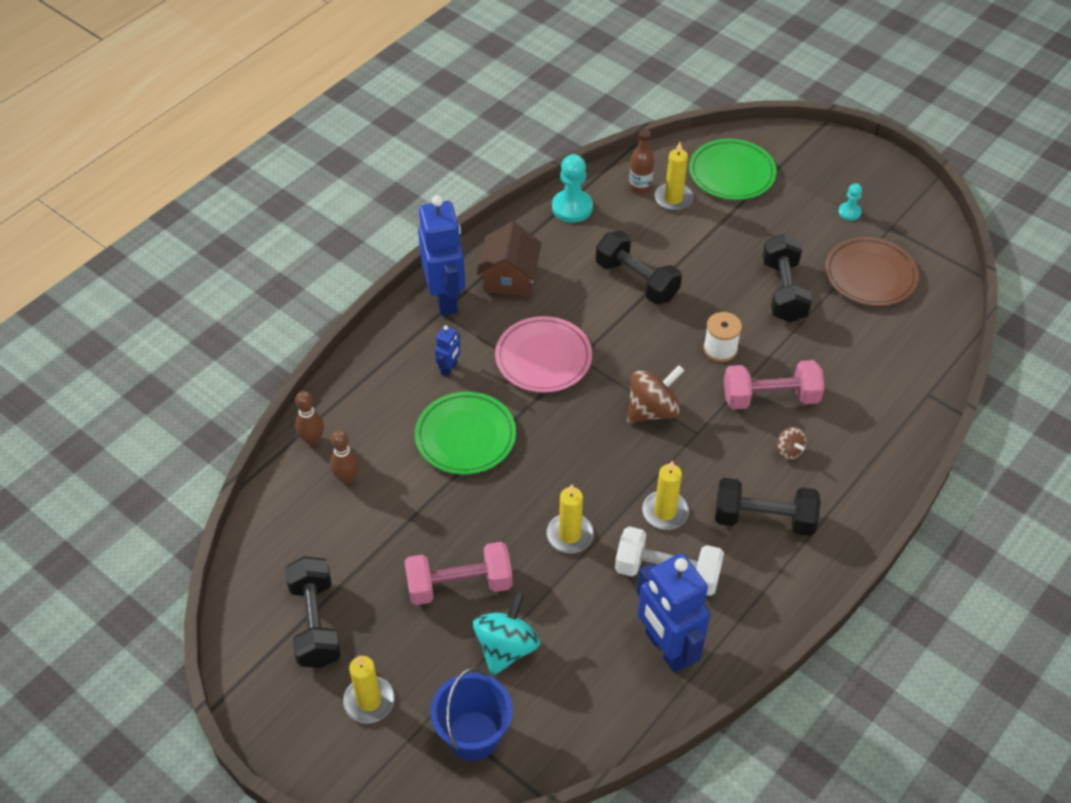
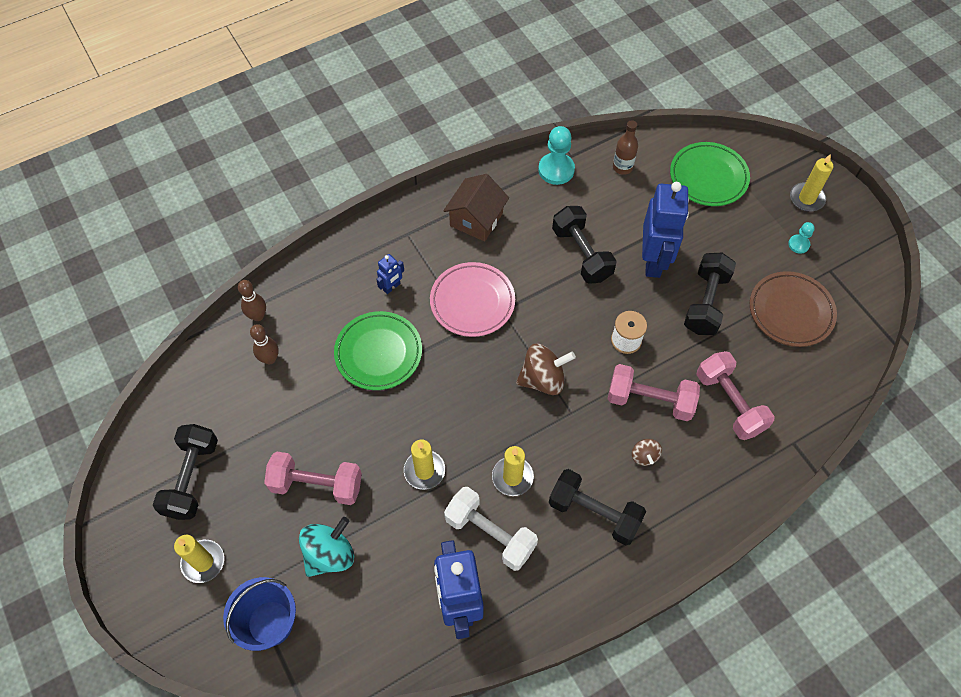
camera: 20 degrees right, 10 degrees up
blue robot [418,196,465,316] -> blue robot moved to [642,182,689,278]
yellow candle [654,142,694,211] -> yellow candle moved to [790,154,833,211]
none -> pink dumbbell [697,351,775,440]

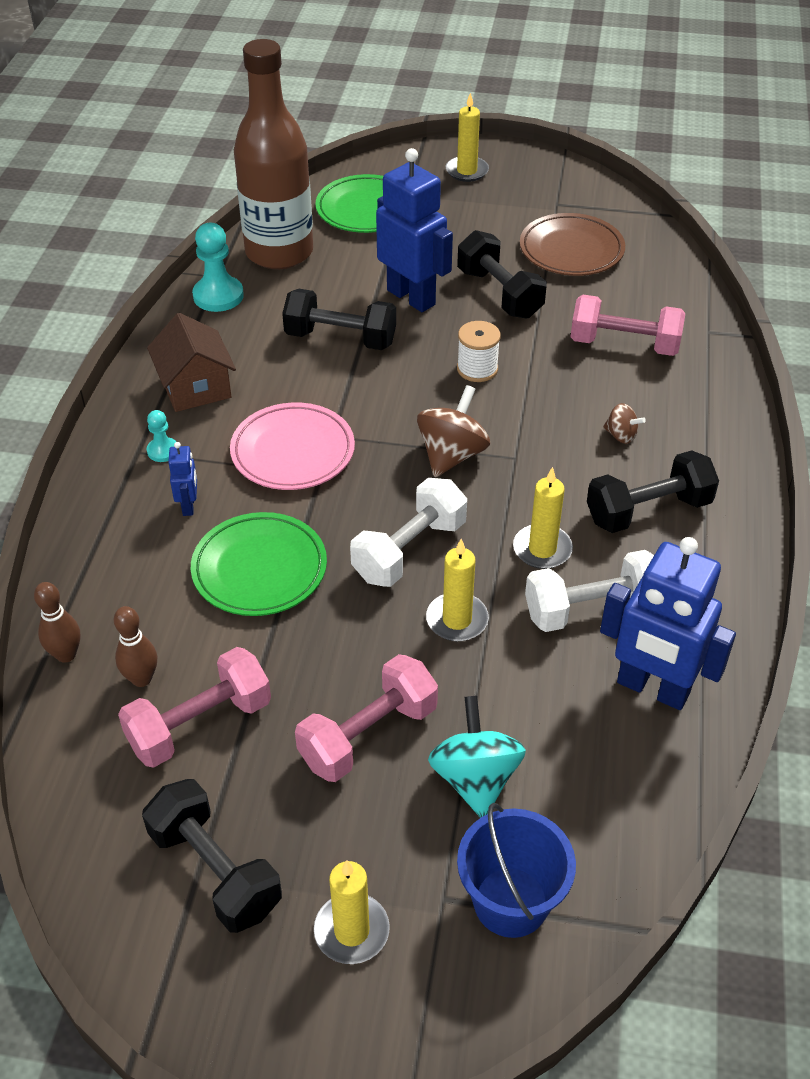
camera: 50 degrees left, 15 degrees down
pink dumbbell [608,364,700,421] -> pink dumbbell moved to [118,647,271,768]
brown bottle [613,120,638,175] -> brown bottle [234,39,313,269], size x2.49
turquoise pawn [788,222,815,254] -> turquoise pawn moved to [147,410,176,462]
none -> white dumbbell [350,478,467,587]

